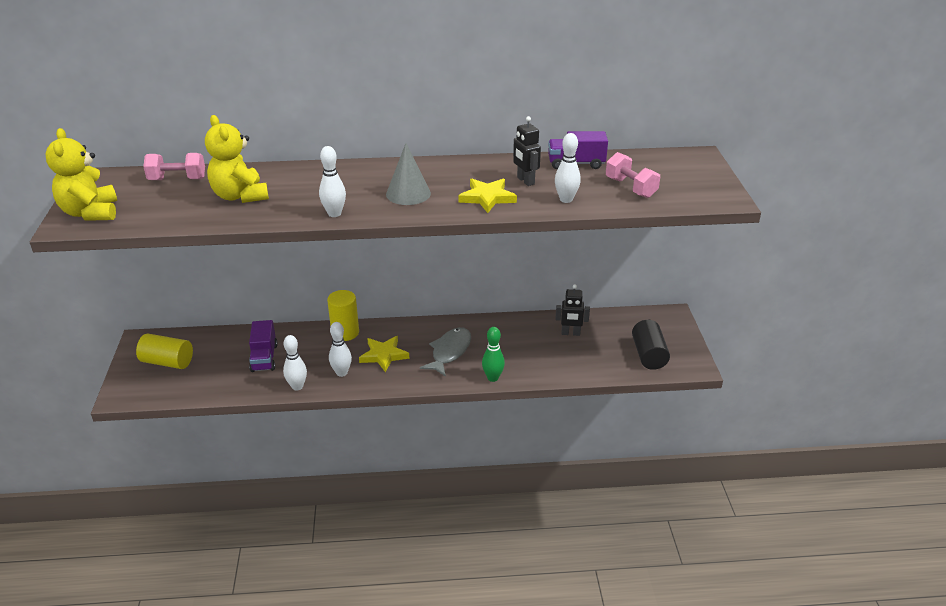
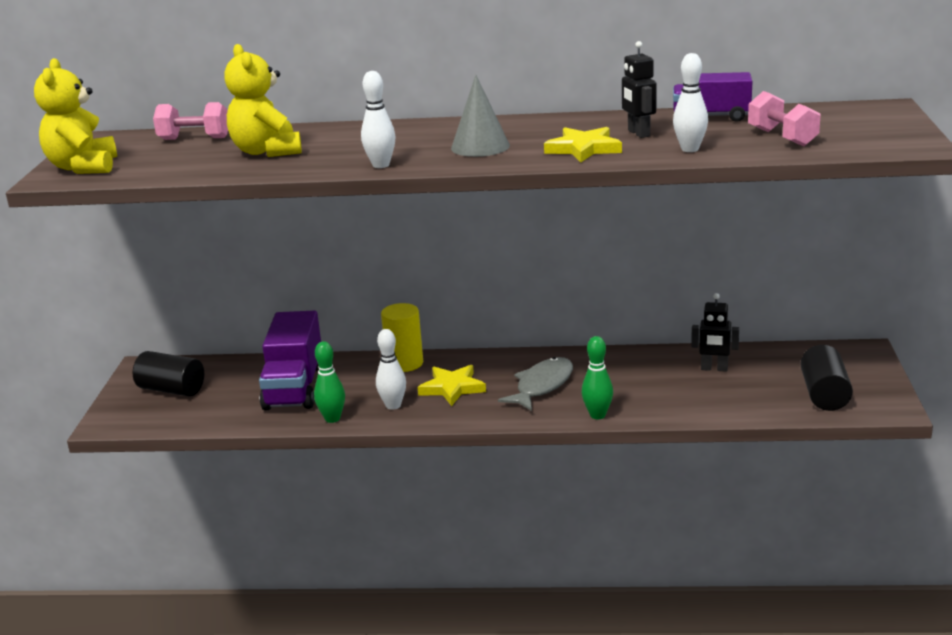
camera: 10 degrees right, 10 degrees down
yellow cylinder [136,334,193,369] -> black cylinder [133,351,204,397]
purple truck [249,320,278,372] -> purple truck [259,310,321,410], size x1.59
white bowling pin [283,335,307,391] -> green bowling pin [314,341,345,423]

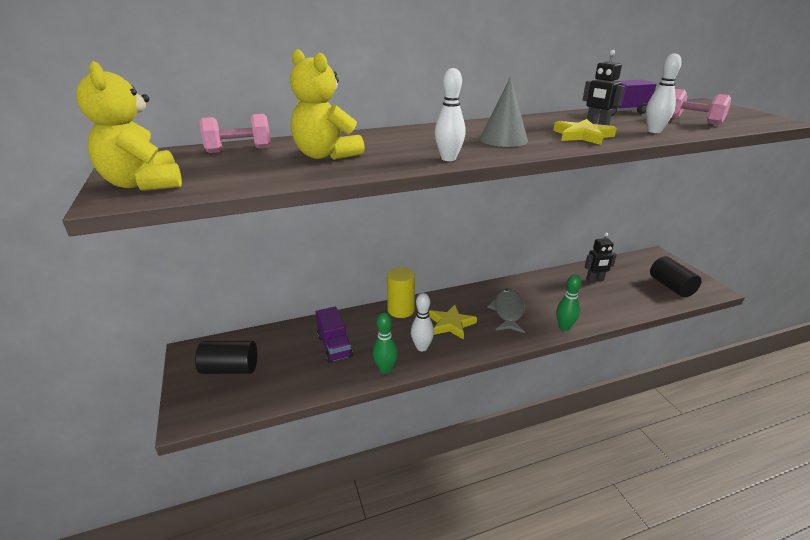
camera: 25 degrees left, 5 degrees up
purple truck [259,310,321,410] -> purple truck [316,307,353,363], size x0.63

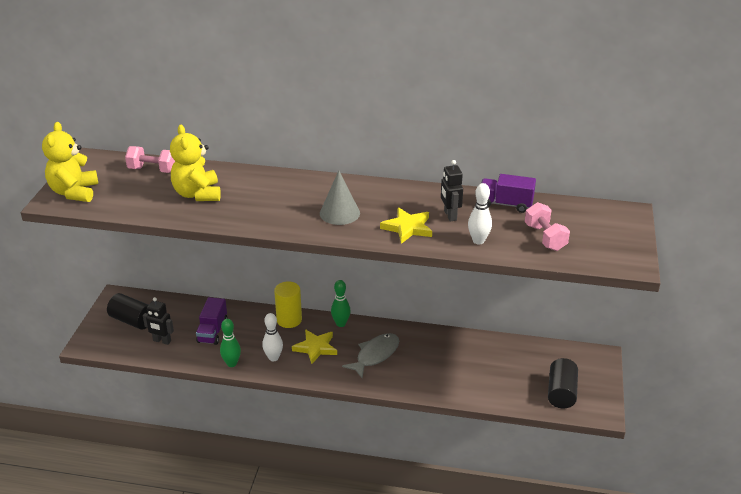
camera: 30 degrees right, 5 degrees up
white bowling pin [435,68,466,161] -> none
green bowling pin [556,275,582,331] -> green bowling pin moved to [331,280,351,327]
black robot [585,233,617,282] -> black robot moved to [143,297,174,345]

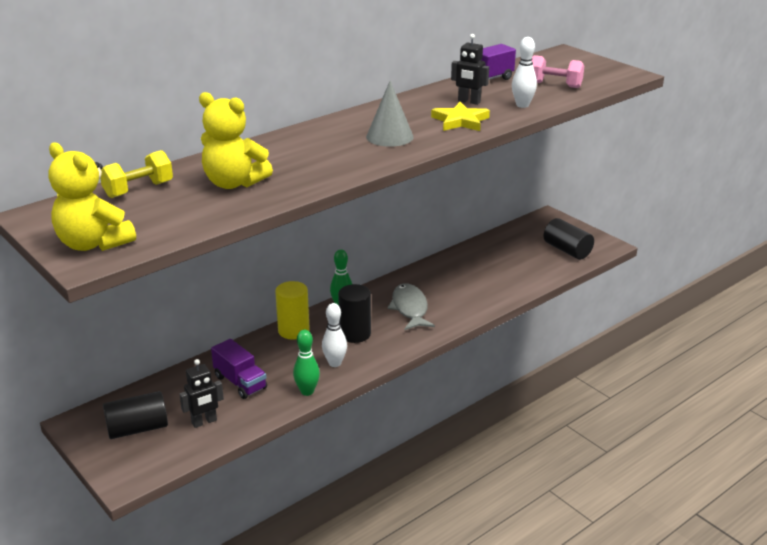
camera: 50 degrees left, 5 degrees down
pink dumbbell [125,146,175,173] -> yellow dumbbell [100,150,173,198]
yellow star [292,329,337,364] -> black cylinder [338,284,371,343]

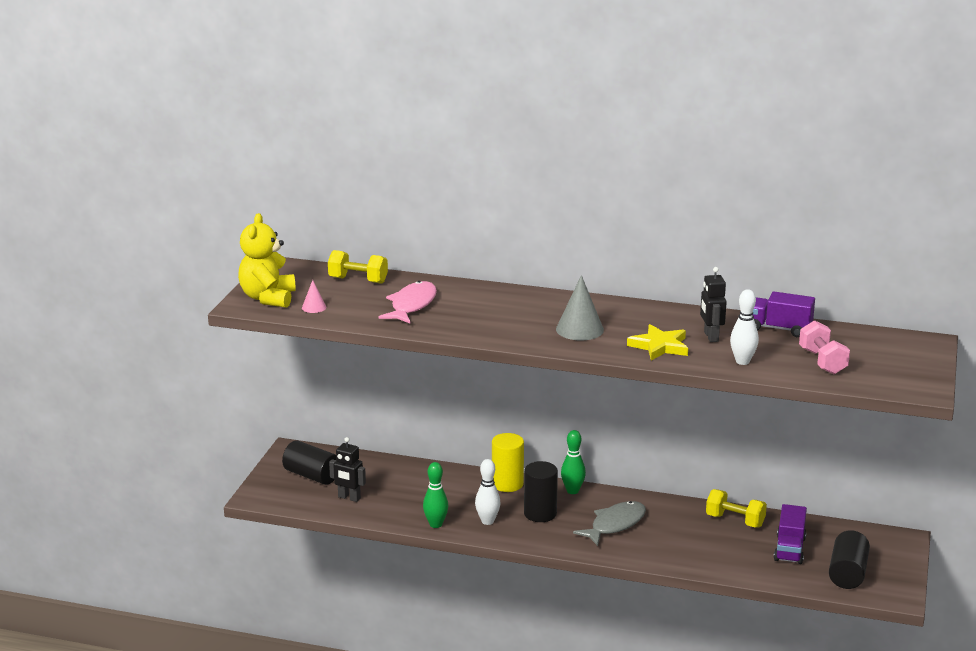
camera: 55 degrees right, 5 degrees down
yellow teddy bear [199,92,273,189] -> pink fish [379,281,437,324]
purple truck [211,339,267,399] -> purple truck moved to [774,504,807,564]
none -> pink cone [302,280,326,313]
none -> yellow dumbbell [706,489,767,528]

